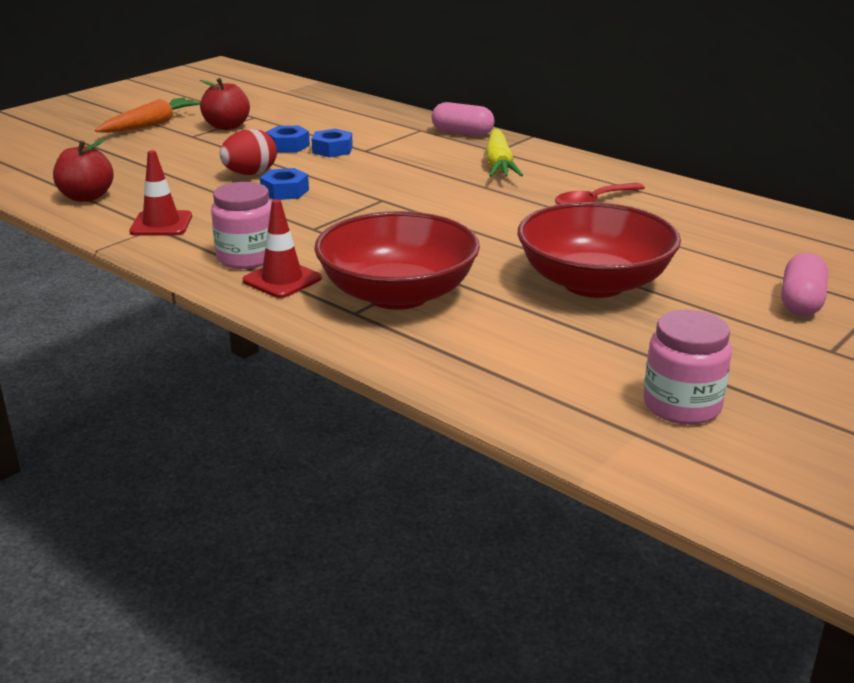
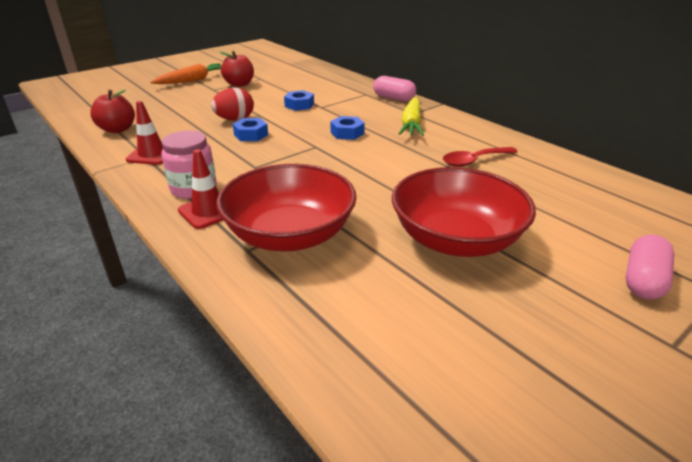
camera: 10 degrees right, 5 degrees up
blue nut [266,126,310,153] -> blue nut moved to [330,116,365,140]
pink jar [644,310,732,425] -> none

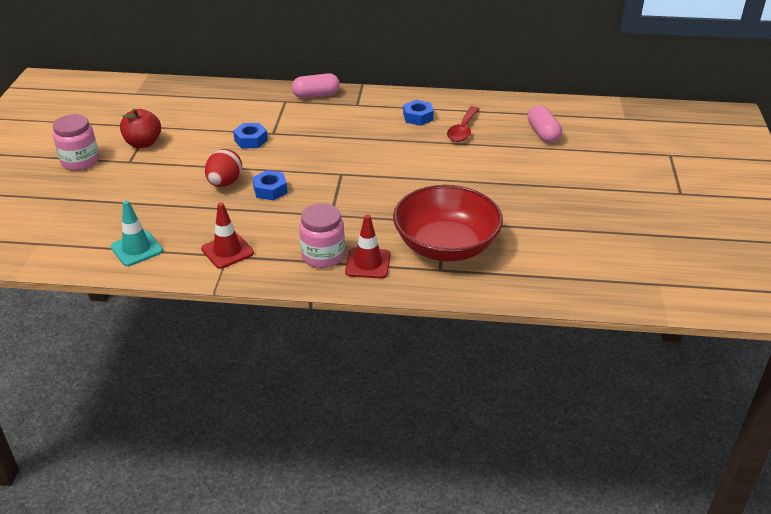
camera: 45 degrees left, 5 degrees up
red apple [90,90,135,133] -> turquoise traffic cone [111,200,163,266]
orange carrot [150,63,222,84] -> pink jar [53,114,99,171]
blue nut [330,116,365,140] -> blue nut moved to [403,100,434,126]
red bowl [392,167,536,257] -> none
yellow carrot [399,97,424,136] -> none
pink capsule [626,235,674,300] -> pink capsule moved to [528,105,562,143]

